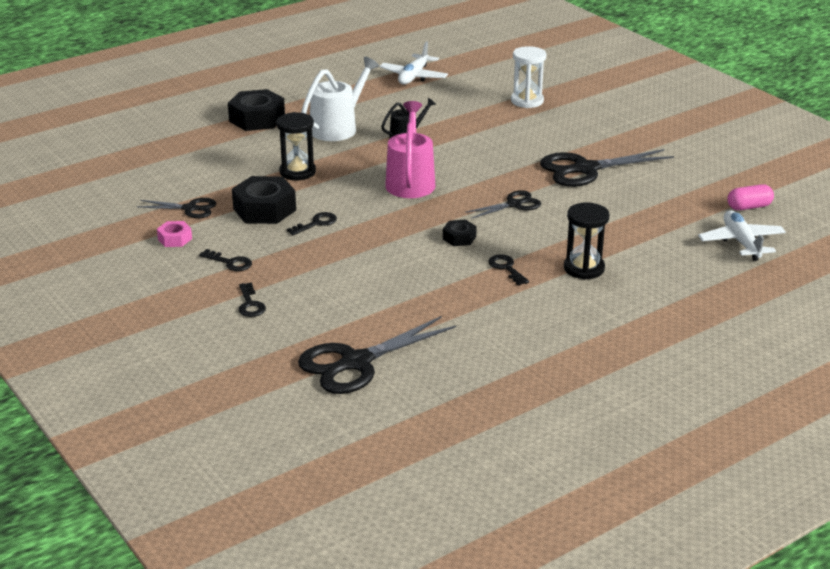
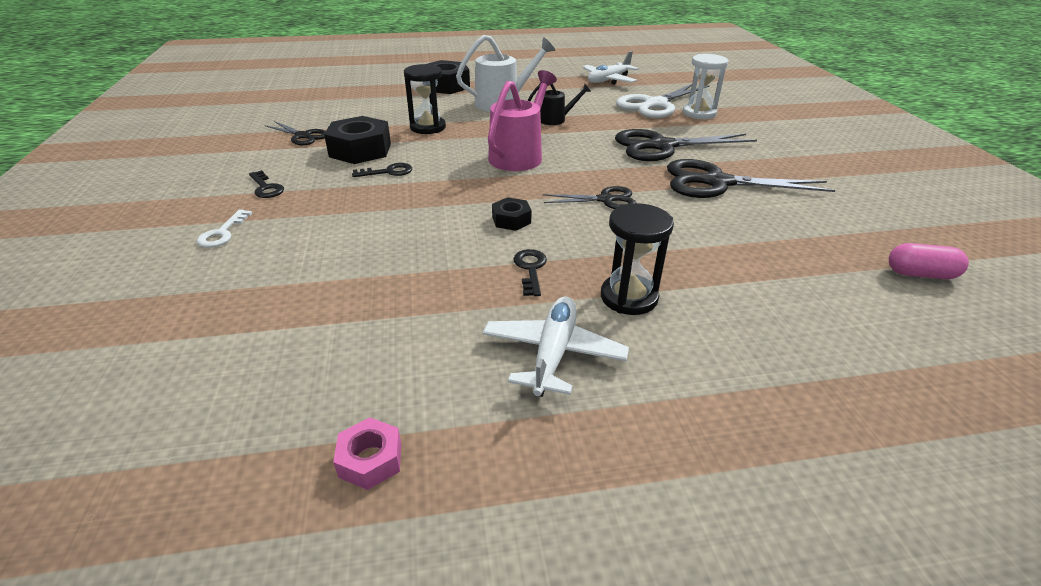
camera: 25 degrees right, 5 degrees up
pink nut [157,221,192,247] -> pink nut moved to [333,417,401,490]
black key [239,283,266,317] -> white key [196,209,252,248]
black scissors [298,316,457,394] -> black scissors moved to [615,129,757,161]
white plane [698,210,786,261] -> white plane moved to [483,297,629,397]
none -> white scissors [616,84,710,118]

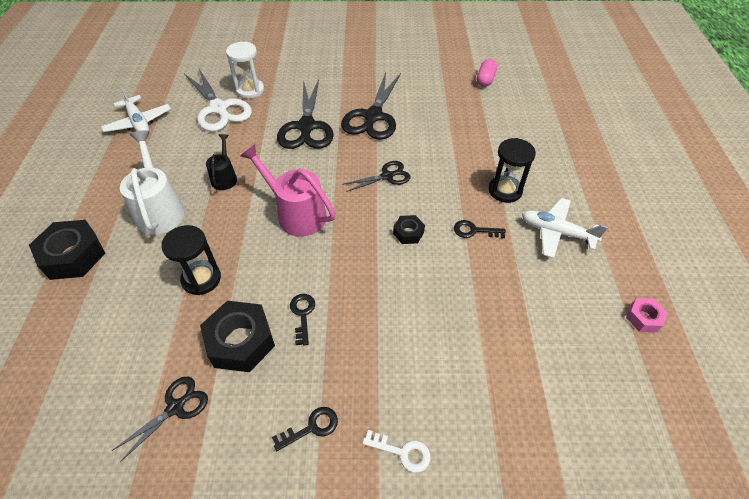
camera: 80 degrees left, 15 degrees up
black scissors [543,186,636,209] -> black scissors turned 60 degrees clockwise [342,161,411,192]

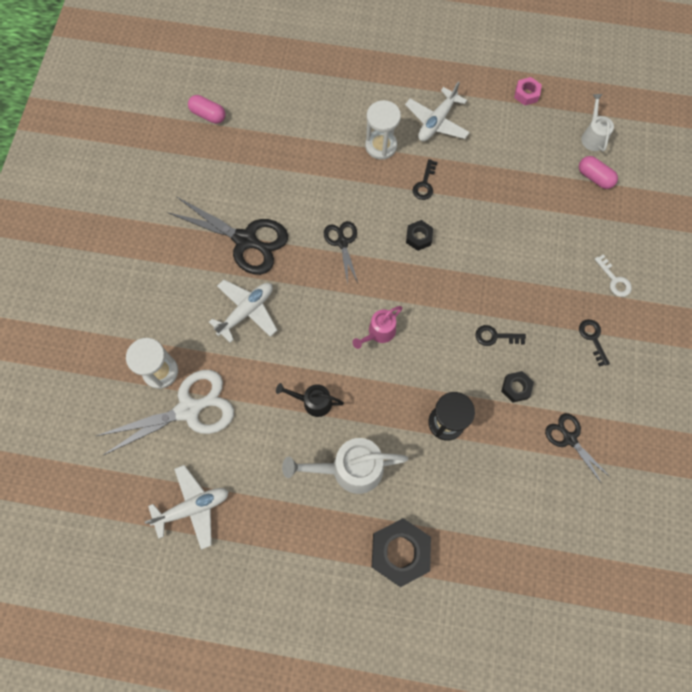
camera: 80 degrees left, 20 degrees up
black nut [200,301,275,372] -> black nut [501,371,534,403], size x0.52
pink watering can [241,144,335,237] -> pink watering can [352,306,403,349], size x0.58
black scissors [277,79,334,149] -> white plane [209,280,277,343]
white key [362,430,431,473] -> white key turned 120 degrees clockwise [594,254,632,297]
black hourglass [488,138,536,203] -> white hourglass [365,100,401,160]
none -> pink capsule [579,156,618,189]
none -> white watering can [581,94,614,152]

